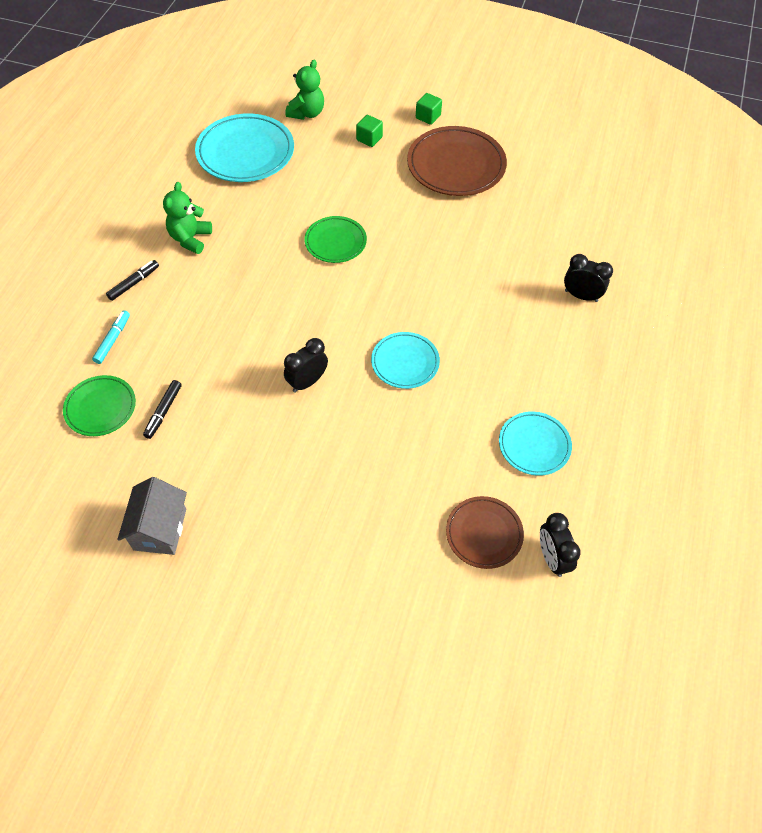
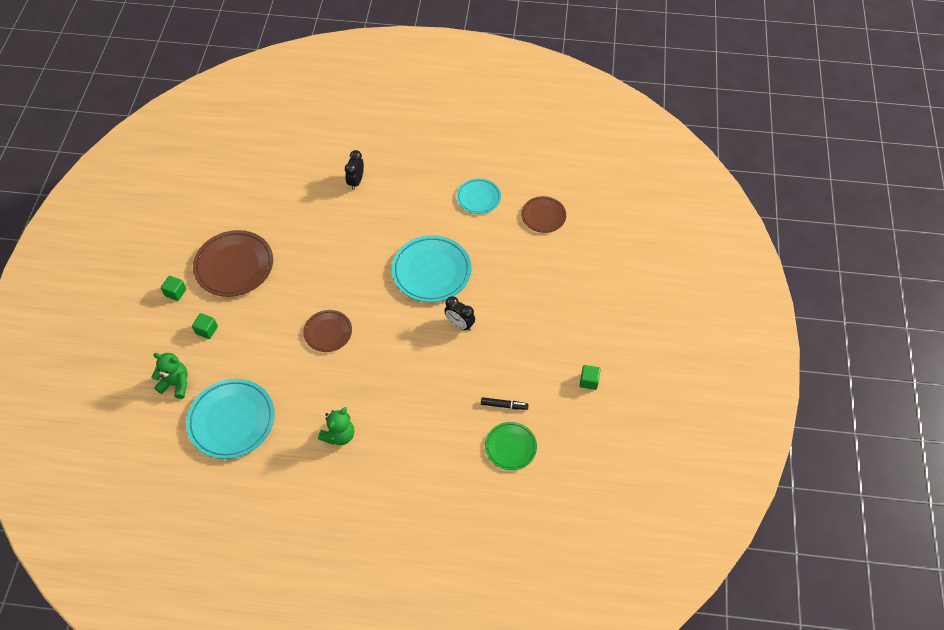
camera: 100 degrees left, 0 degrees up
turquoise marker [92,310,130,364] -> none
black marker [106,260,159,301] -> none
grey house [117,477,187,555] -> green cube [580,365,601,390]
green teddy bear [163,182,212,254] -> green teddy bear turned 60 degrees counterclockwise [318,407,354,445]
green plate [305,216,367,263] -> brown plate [303,310,352,352]
turquoise plate [371,332,440,389] -> turquoise plate [392,235,471,302], size x1.71
black clock [540,513,581,577] -> none

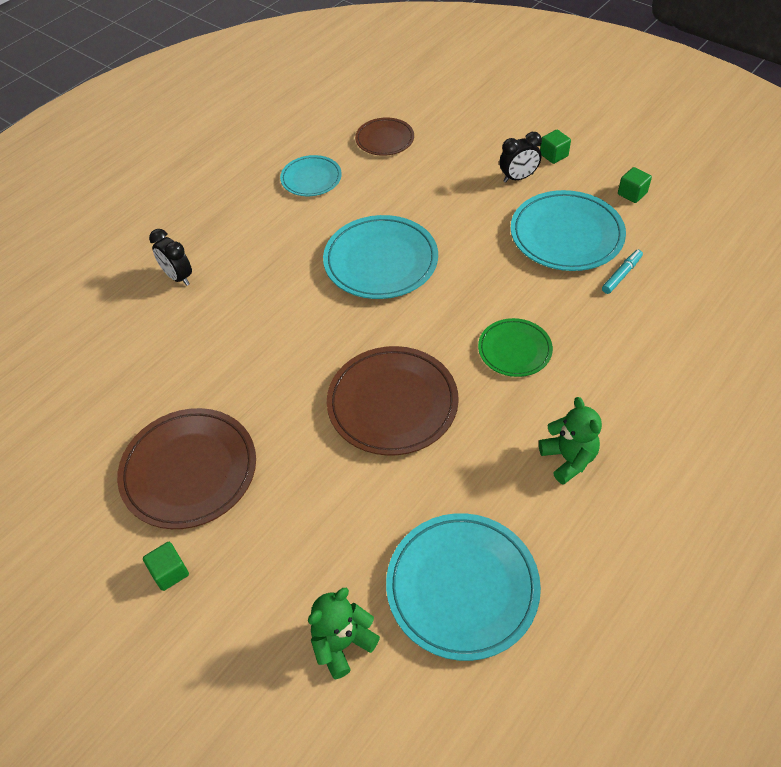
camera: 55 degrees left, 5 degrees down
green cube [192,313,218,339] -> green cube moved to [540,130,571,164]
brown plate [303,310,352,352] -> brown plate [327,346,459,456], size x1.71
black clock [444,296,475,331] -> black clock moved to [499,132,542,183]
black marker [481,397,529,410] -> turquoise marker [602,250,643,294]
green plate [485,422,537,470] -> green plate moved to [478,318,553,377]
none -> turquoise plate [511,190,626,271]

